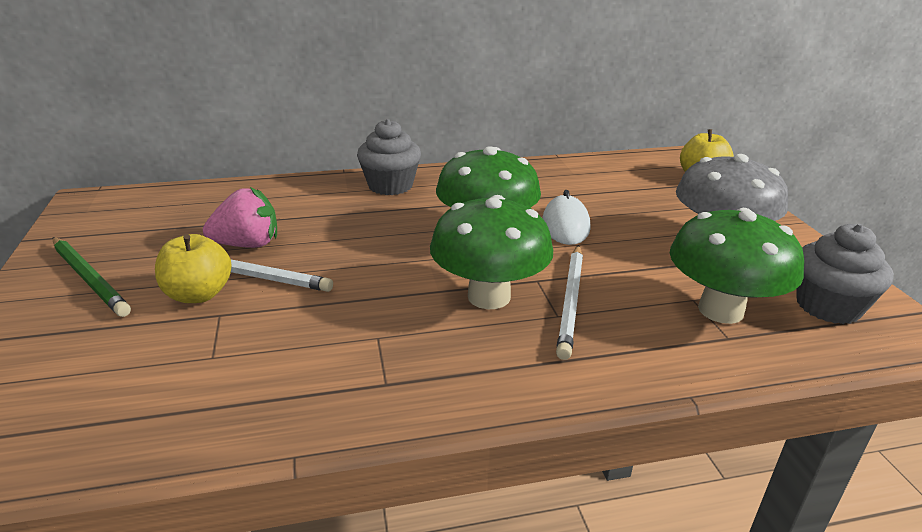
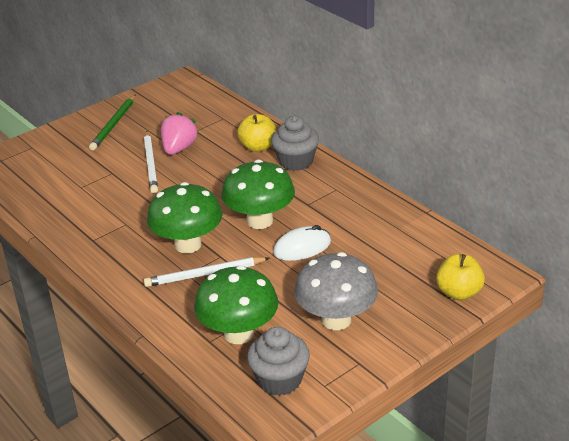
camera: 65 degrees right, 5 degrees up
yellow apple [155,234,232,303] -> yellow apple moved to [237,114,276,152]
pink strawberry [203,187,277,248] -> pink strawberry turned 120 degrees counterclockwise [161,112,199,155]

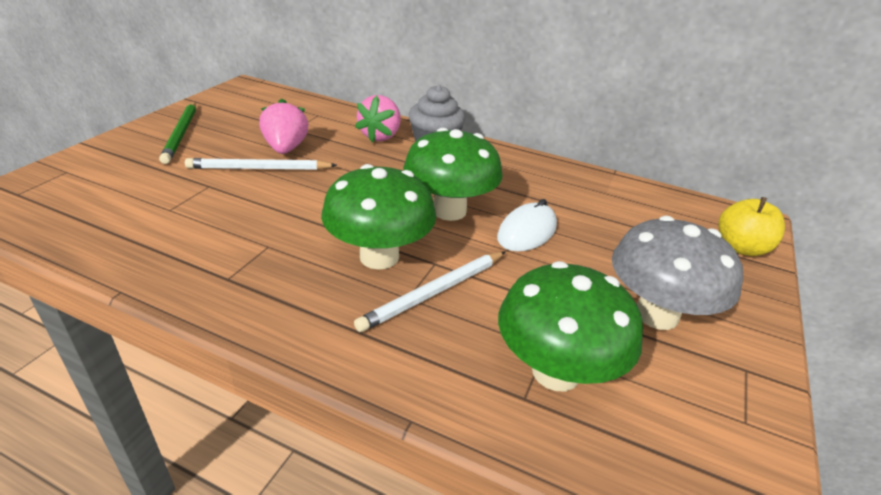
camera: 30 degrees left, 0 degrees up
white pencil [144,131,158,193] -> white pencil turned 120 degrees clockwise [185,158,337,170]
yellow apple [237,114,276,152] -> pink strawberry [355,95,401,143]
grey cupcake [247,327,310,396] -> none

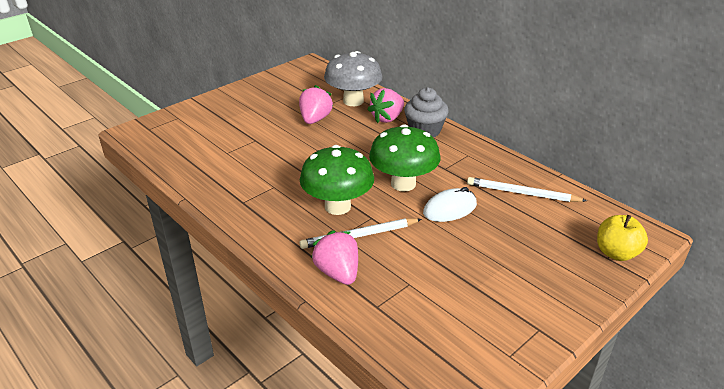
camera: 25 degrees right, 0 degrees up
green pencil [159,102,196,164] -> none
white pencil [185,158,337,170] -> white pencil moved to [467,177,587,202]
green mushroom [498,261,643,391] -> none
grey mushroom [612,216,743,330] -> grey mushroom moved to [324,51,382,106]
none -> pink strawberry [311,231,358,285]

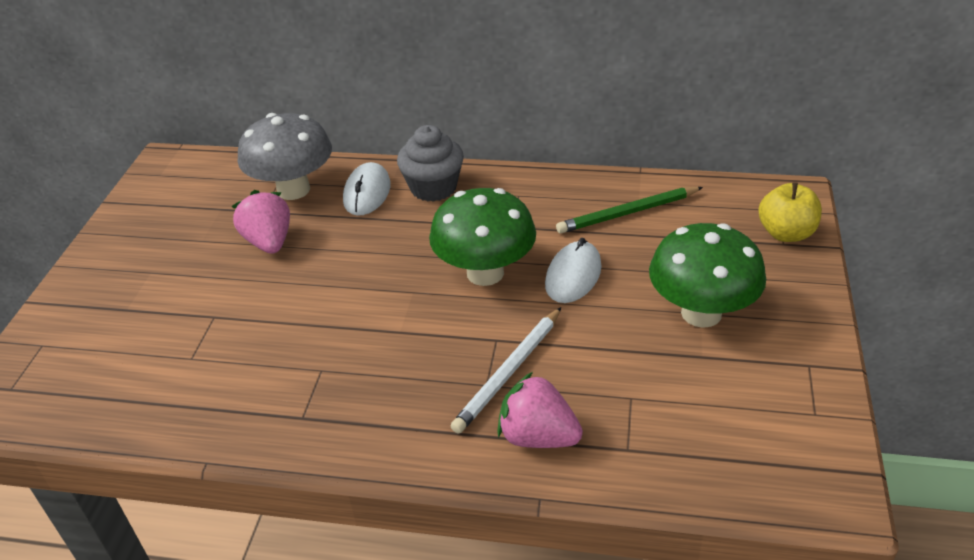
camera: 35 degrees left, 5 degrees up
green mushroom [300,145,374,215] -> green mushroom moved to [649,223,766,328]
pink strawberry [367,88,404,123] -> white mouse [343,162,391,216]
white pencil [467,177,587,202] -> green pencil [556,187,703,234]

